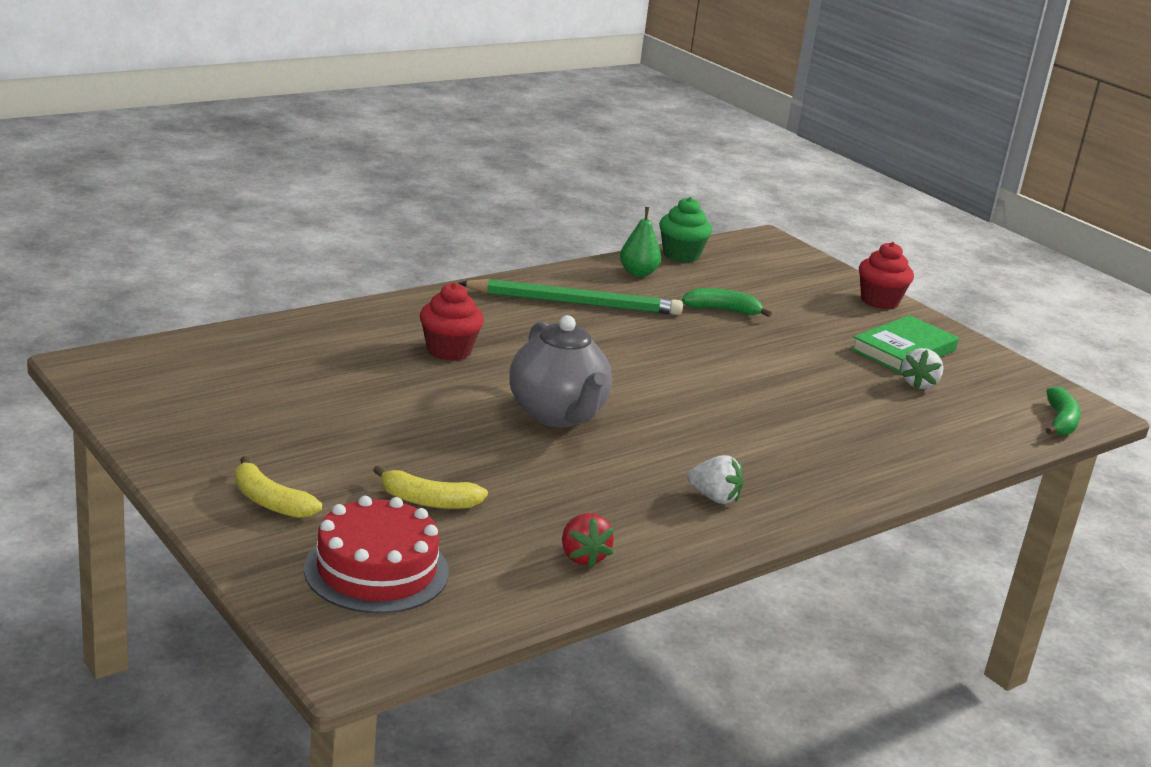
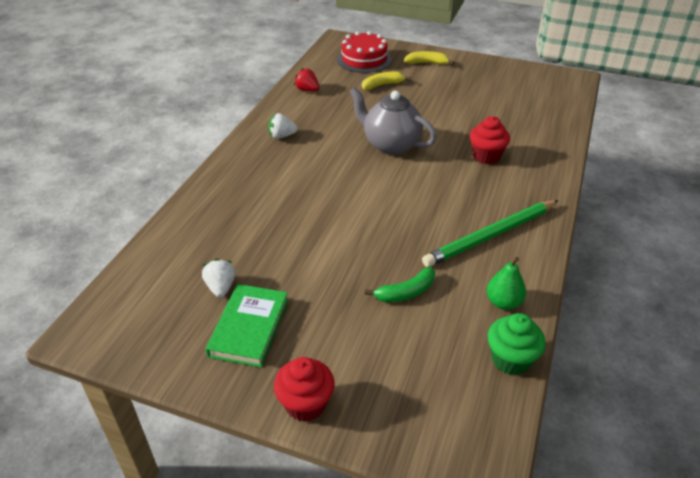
camera: 150 degrees right, 15 degrees up
green banana [1045,387,1081,435] -> none

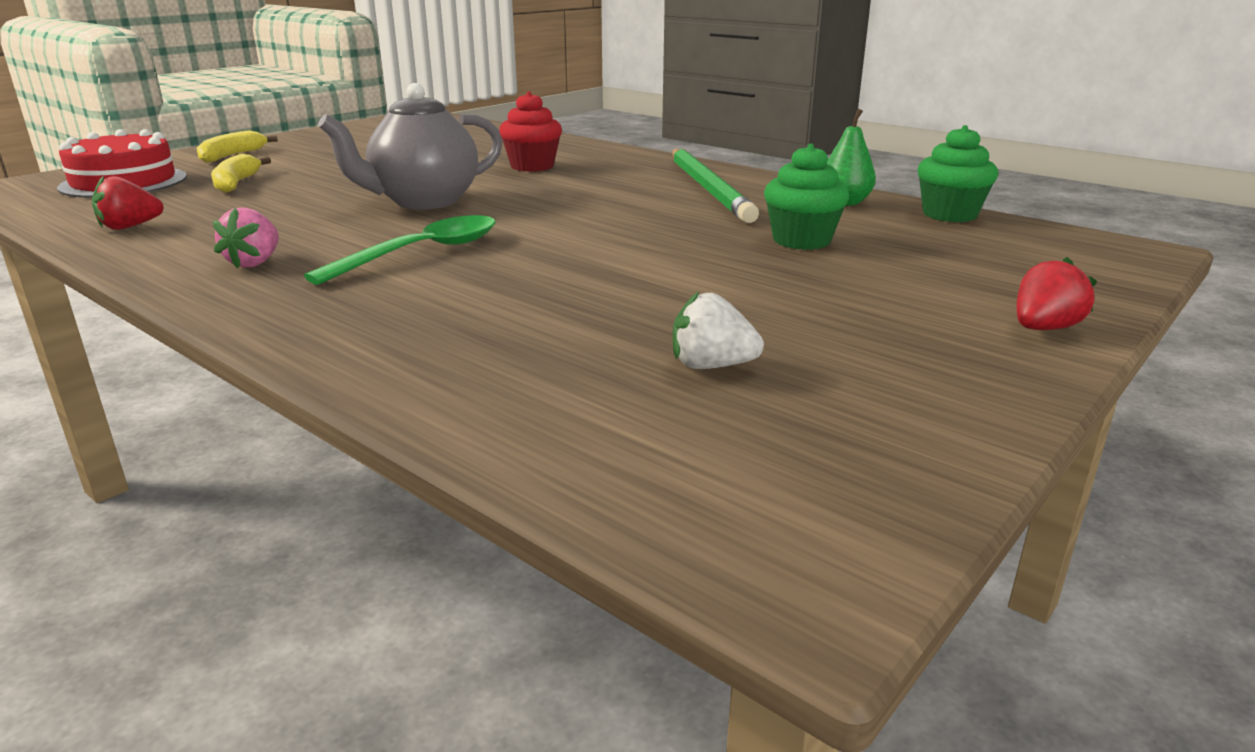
camera: 70 degrees left, 15 degrees down
green book [206,284,288,367] -> none
white strawberry [268,113,298,139] -> pink strawberry [213,207,279,269]
red cupcake [274,357,335,422] -> red strawberry [1017,257,1097,330]
green banana [365,267,435,303] -> green cupcake [764,144,849,250]
none -> green spoon [304,215,496,285]

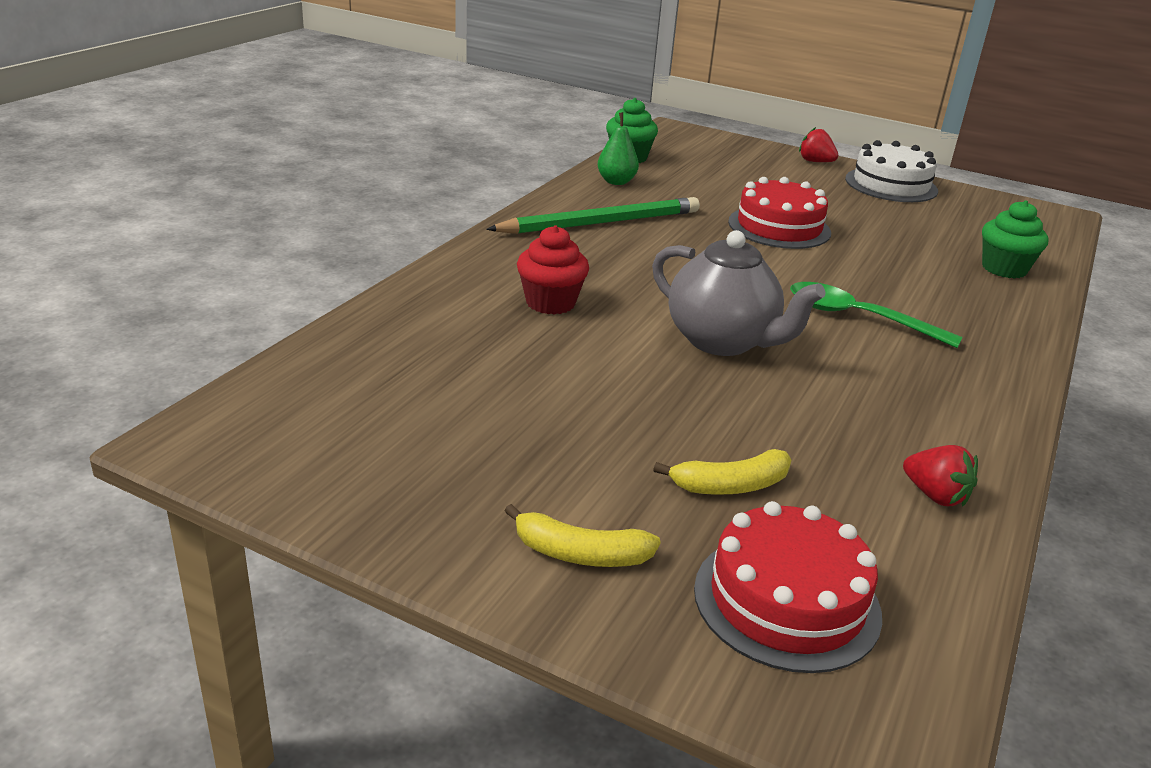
camera: 105 degrees left, 5 degrees up
pink strawberry [213,207,279,269] -> none
white strawberry [673,292,764,369] -> none
green cupcake [764,144,849,250] -> green cupcake moved to [982,200,1049,279]
none -> red cake [728,177,831,249]
none -> white cake [845,140,938,202]

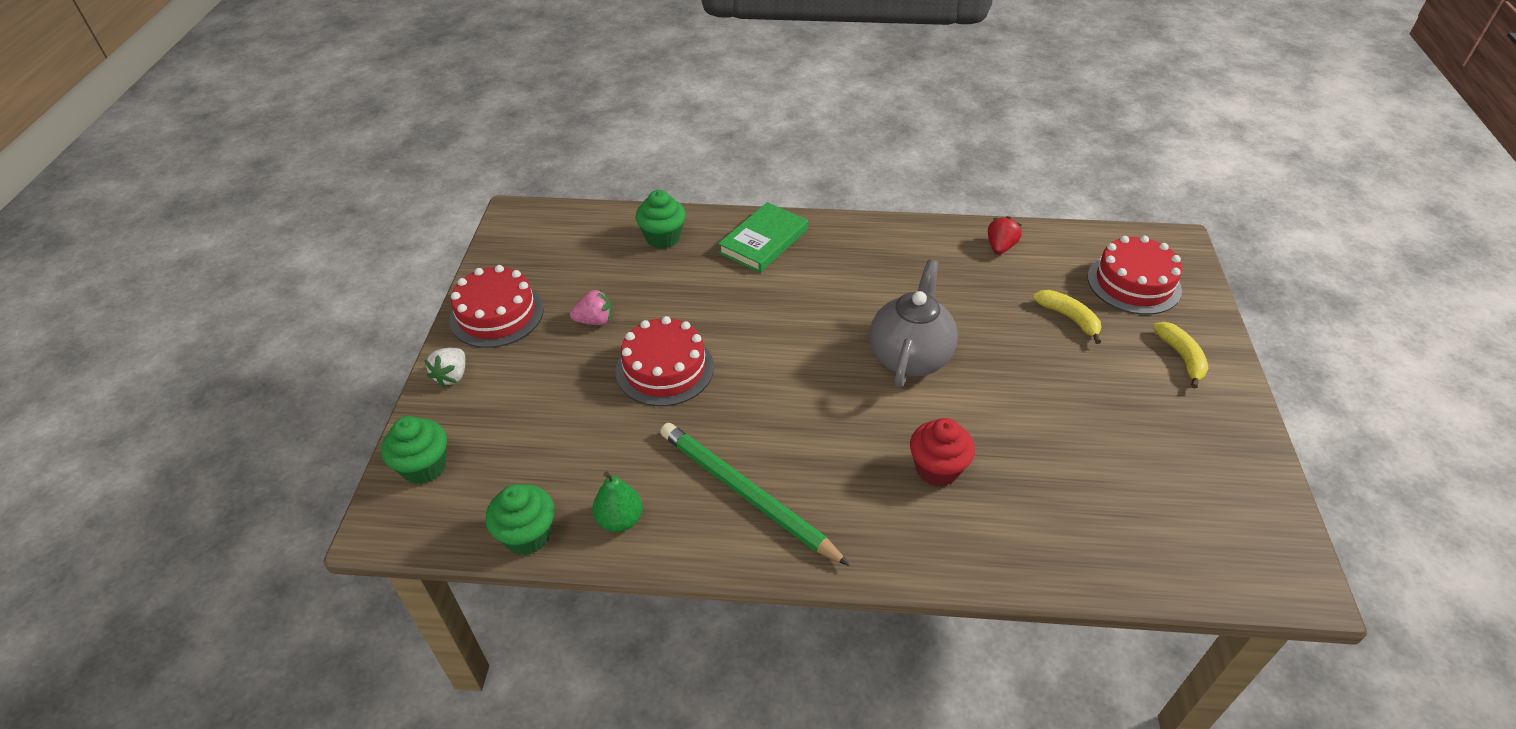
camera: 110 degrees left, 15 degrees up
green spoon [790,282,963,348] -> none
red strawberry [799,127,838,162] -> white strawberry [424,348,465,387]
white cake [845,140,938,202] -> red cake [449,265,544,348]
none -> green cupcake [381,416,447,484]
none -> pink strawberry [570,289,612,325]
none -> green book [718,202,808,273]

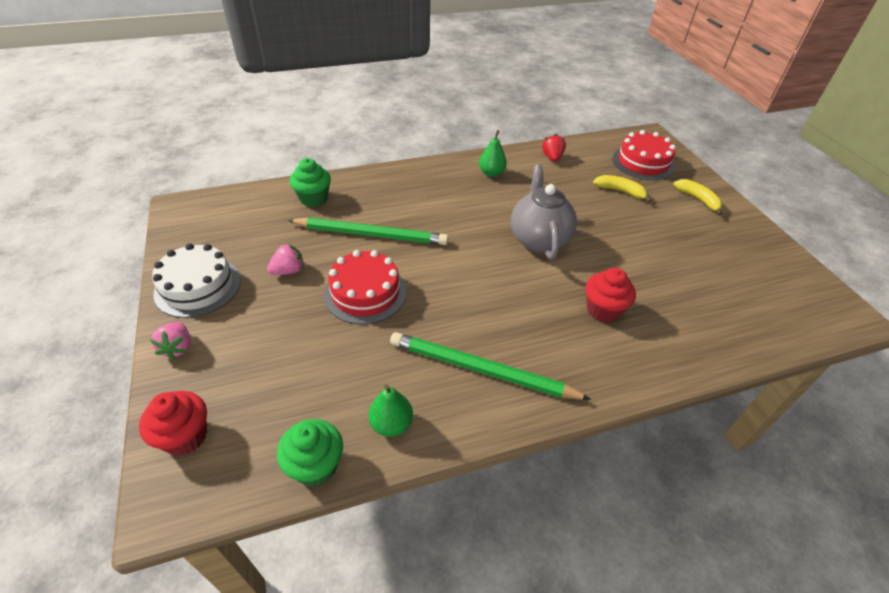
camera: 25 degrees left, 0 degrees up
green cupcake [381,416,447,484] -> red cupcake [139,391,207,456]
white strawberry [424,348,465,387] -> pink strawberry [150,322,191,360]
red cake [449,265,544,348] -> white cake [152,243,241,318]
green book [718,202,808,273] -> none
none -> green pencil [288,217,448,245]
none -> green pear [479,130,507,177]

